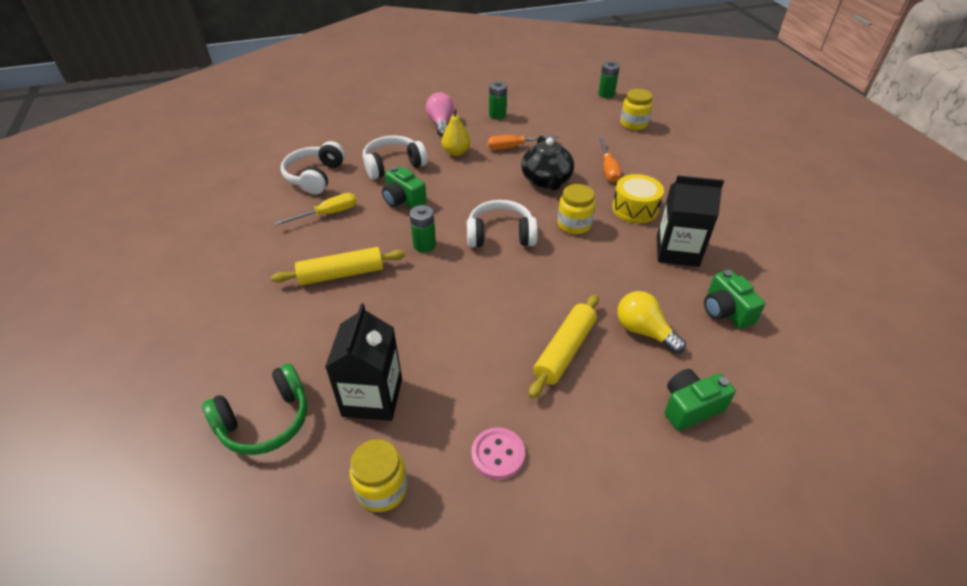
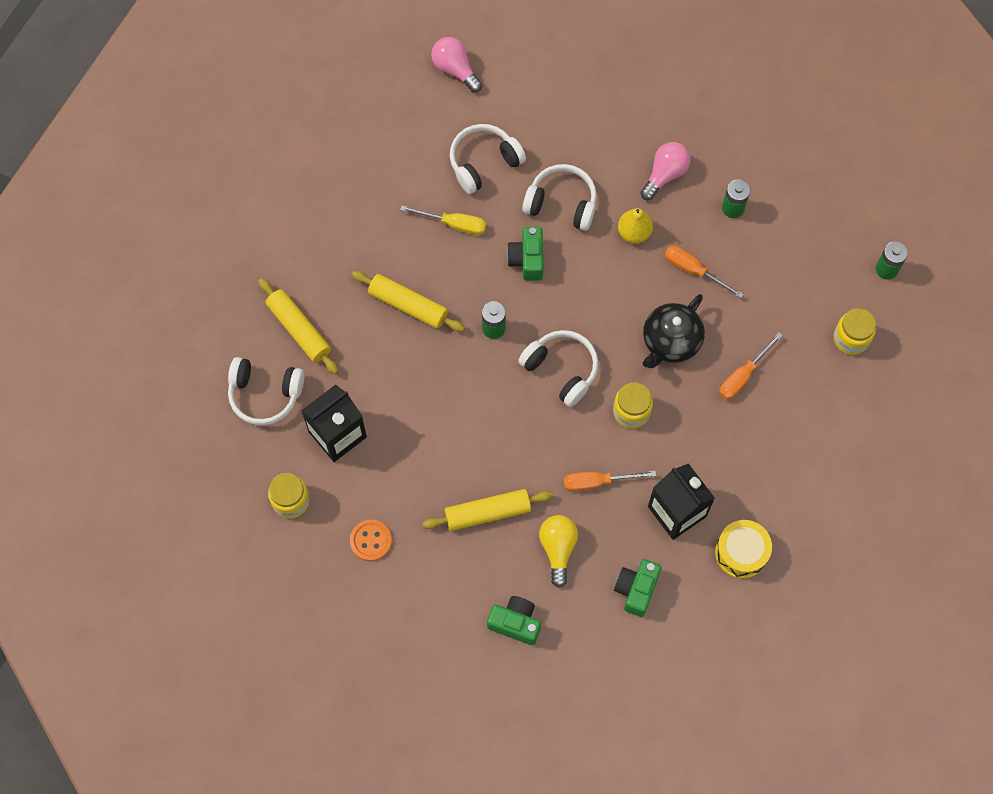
camera: 45 degrees right, 25 degrees up
green headphones [202,363,307,455] -> white headphones [228,357,304,426]
pink button [471,428,525,480] -> orange button [350,520,392,561]
yellow drum [612,174,664,223] -> yellow drum moved to [715,520,772,579]
none -> yellow rolling pin [258,278,339,374]
none -> pink light bulb [431,37,482,93]
none -> orange screwdriver [564,471,656,492]

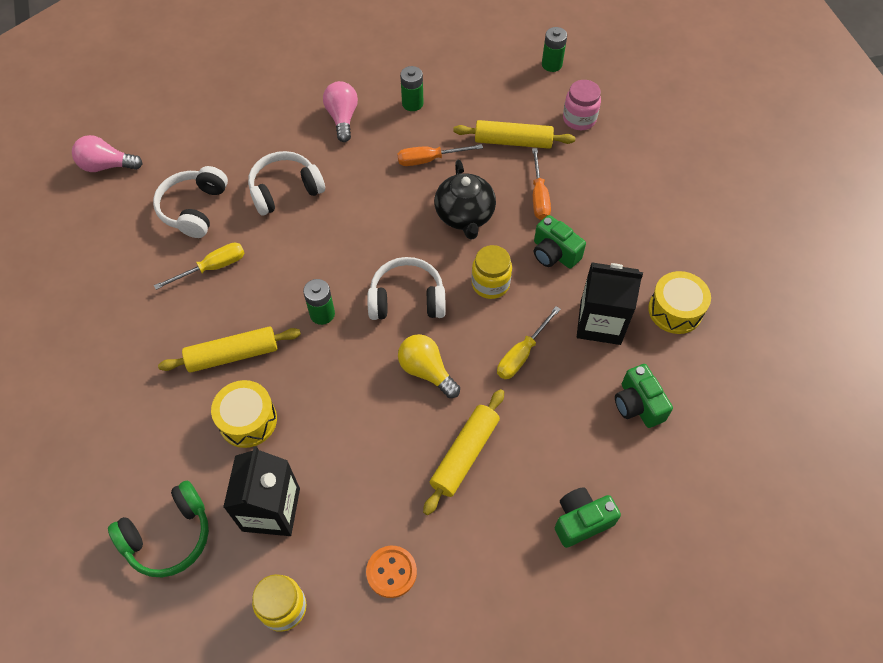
camera: 45 degrees left, 10 degrees down
white headphones [228,357,304,426] -> green headphones [108,480,209,577]
yellow rolling pin [258,278,339,374] -> yellow rolling pin moved to [453,120,575,149]
green camera [507,227,543,281] -> green camera moved to [534,215,586,269]
yellow light bulb [539,515,578,588] -> yellow light bulb moved to [398,334,460,398]
orange screwdriver [564,471,656,492] -> yellow screwdriver [497,306,561,379]
yellow pear [618,208,653,244] -> none
yellow jar [834,308,876,355] -> pink jar [563,80,601,130]
none -> yellow drum [211,380,277,448]

